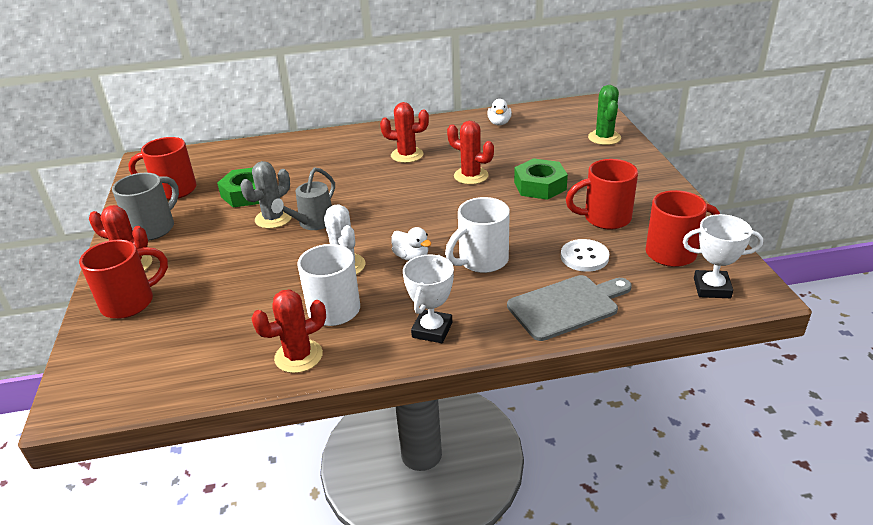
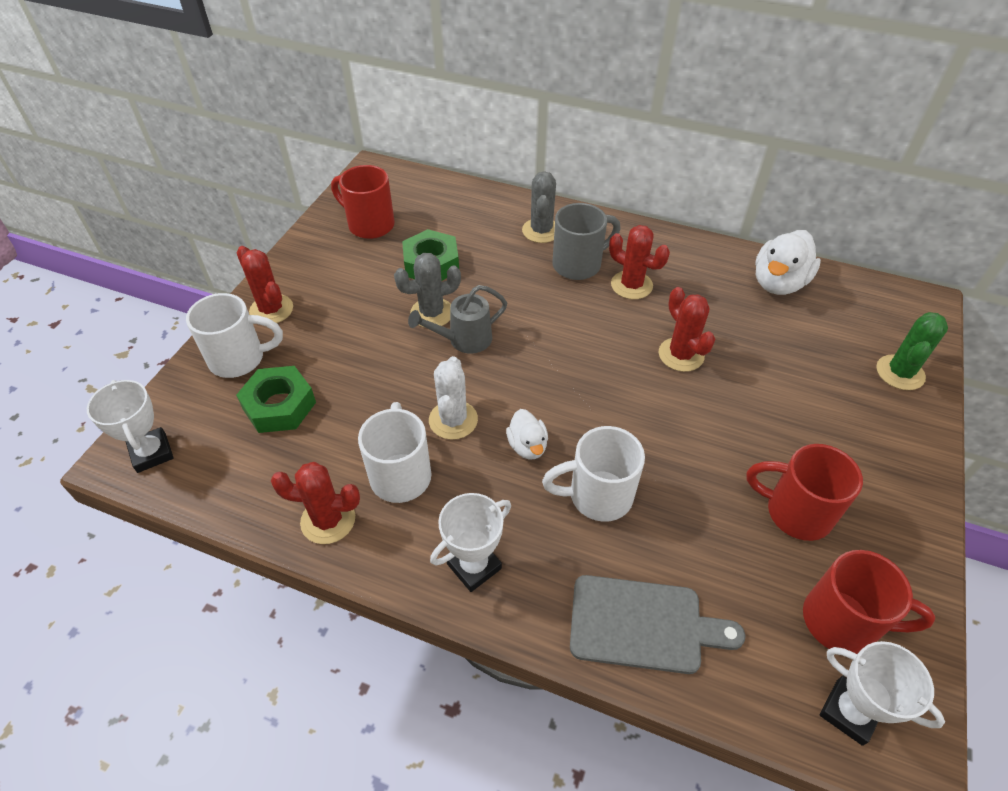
camera: 30 degrees right, 15 degrees up
red mug [79,240,168,319] -> white mug [186,293,283,378]
grey mug [112,173,179,241] -> grey mug moved to [552,203,621,280]
white duck [487,99,512,126] -> white duck [755,230,821,295], size x1.76
green nut [514,158,568,200] -> green nut moved to [236,366,316,433]
white button [561,239,609,272] -> none
none -> white trophy [87,380,174,473]
none -> grey cactus [522,171,556,243]

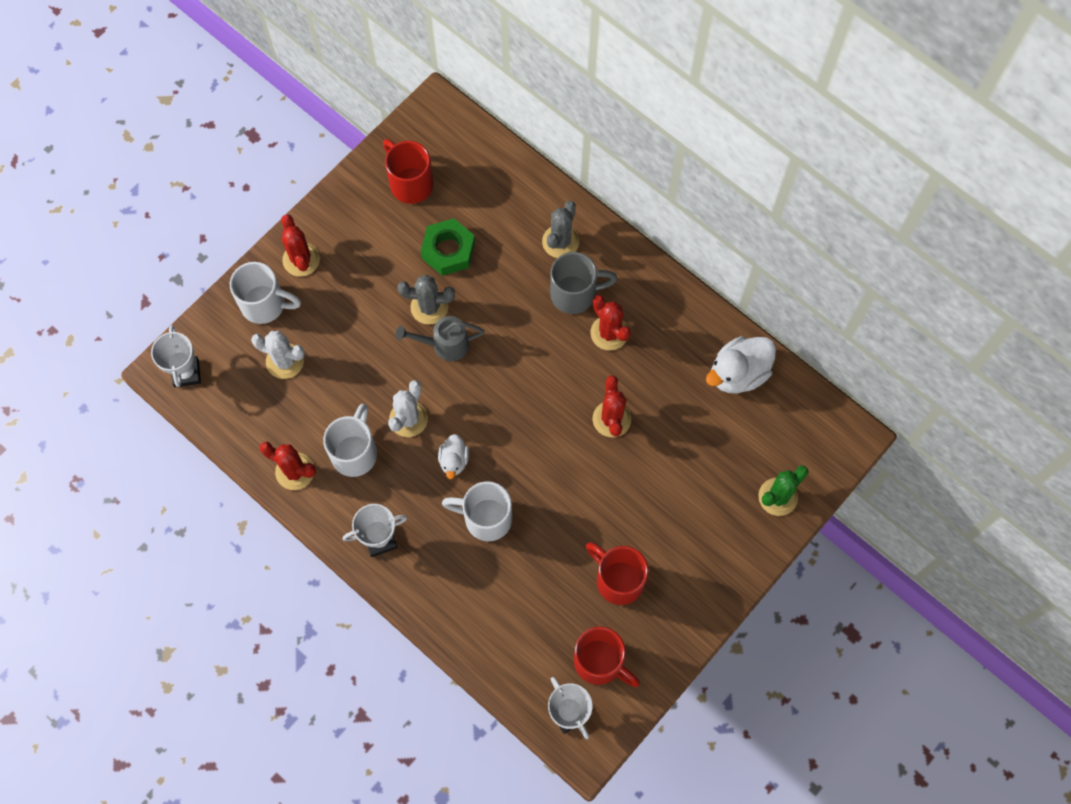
camera: 20 degrees right, 20 degrees up
green nut [236,366,316,433] -> white cactus [251,331,305,379]
grey cutting board [570,575,745,674] -> none

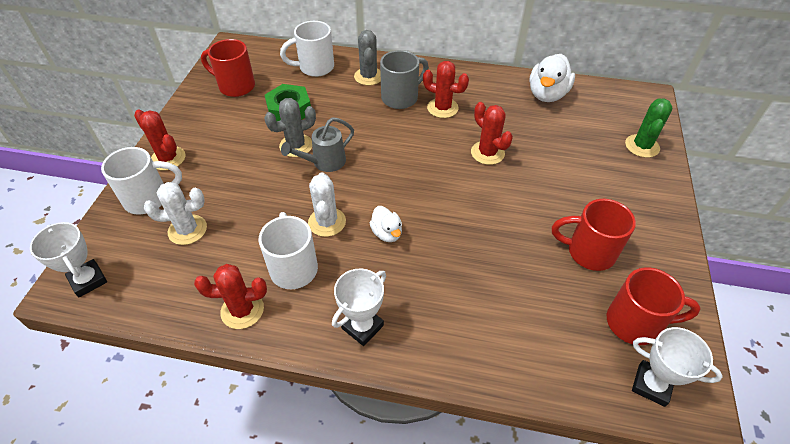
camera: 30 degrees left, 20 degrees down
white mug [442,481,512,541] -> white mug moved to [280,21,334,77]

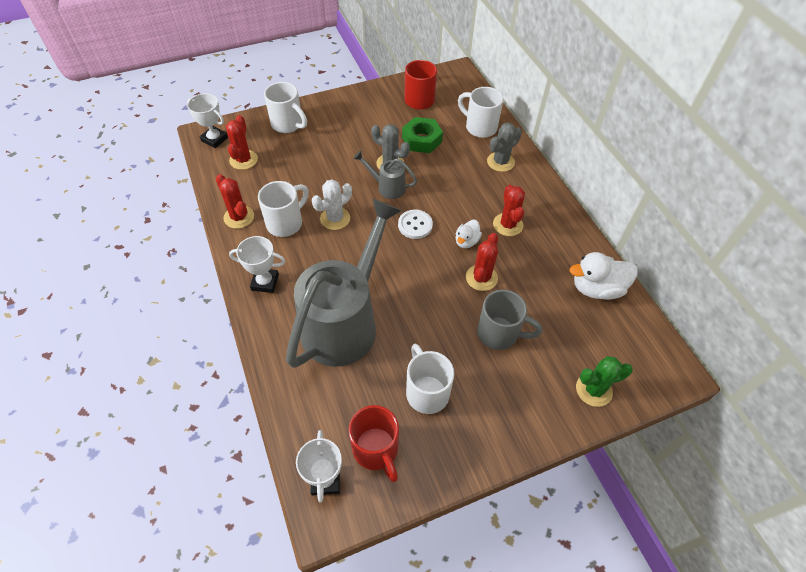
camera: 55 degrees right, 5 degrees up
white trophy [30,222,107,298] -> white trophy turned 75 degrees counterclockwise [187,93,228,148]
red cactus [134,109,185,170] -> red cactus moved to [226,115,258,170]
white cactus [144,182,207,245] -> none
white duck [369,206,402,242] -> white duck moved to [456,220,482,248]
grey mug [380,50,429,109] -> grey mug moved to [477,290,542,350]
red mug [552,199,636,271] -> white mug [406,344,454,414]
none -> grey watering can [286,198,402,368]
none -> white button [398,210,433,239]

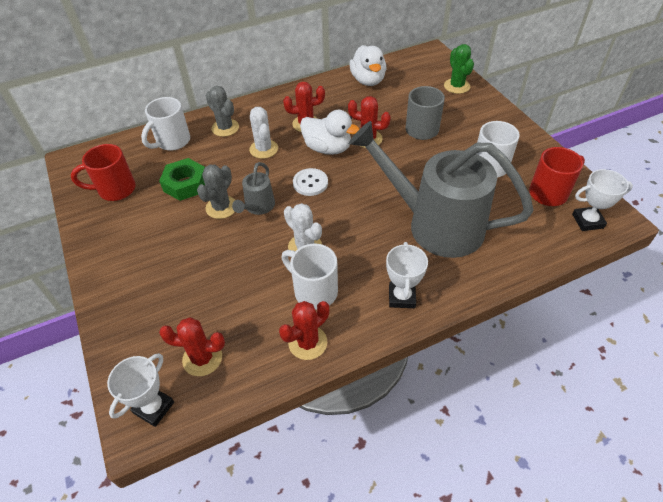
camera: 90 degrees left, 5 degrees down
white mug [264,82,307,133] -> none
white duck [456,220,482,248] -> white duck [300,110,359,155], size x1.76
none -> white cactus [249,107,278,159]

